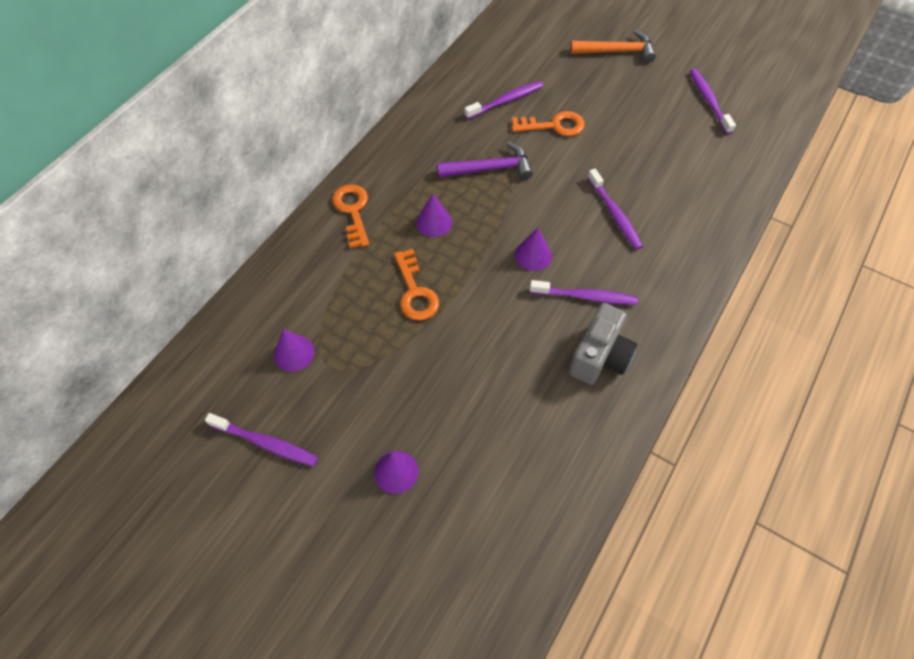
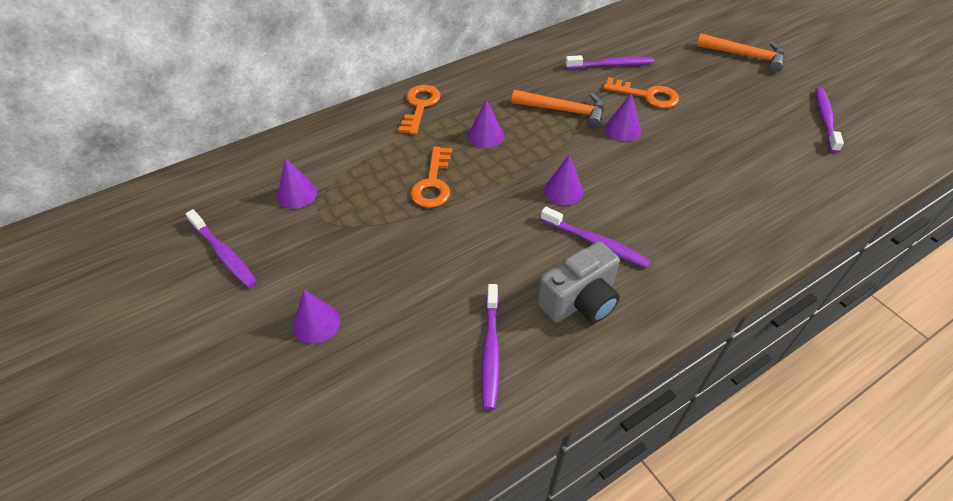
camera: 25 degrees right, 10 degrees down
purple hammer [437,142,533,180] -> orange hammer [511,90,604,129]
purple toothbrush [587,169,643,250] -> purple toothbrush moved to [481,284,500,410]
none -> purple cone [605,93,641,141]

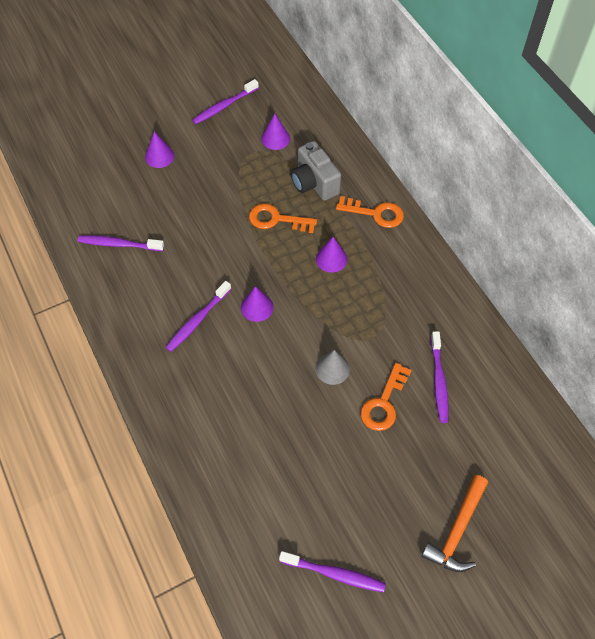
camera: 95 degrees right, 10 degrees up
orange hammer [511,90,604,129] -> none
grey camera [537,241,620,323] -> grey camera moved to [291,141,341,201]
purple cone [605,93,641,141] -> grey cone [316,350,350,385]

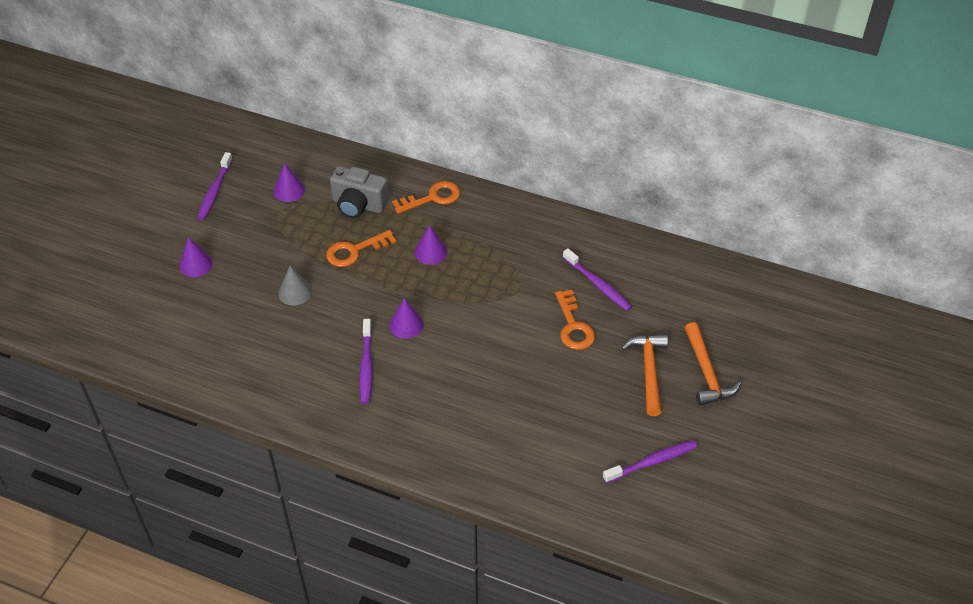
camera: 40 degrees left, 10 degrees down
purple toothbrush [77,235,164,251] -> none
grey cone [316,350,350,385] -> grey cone moved to [278,266,312,306]
none -> orange hammer [621,334,668,416]

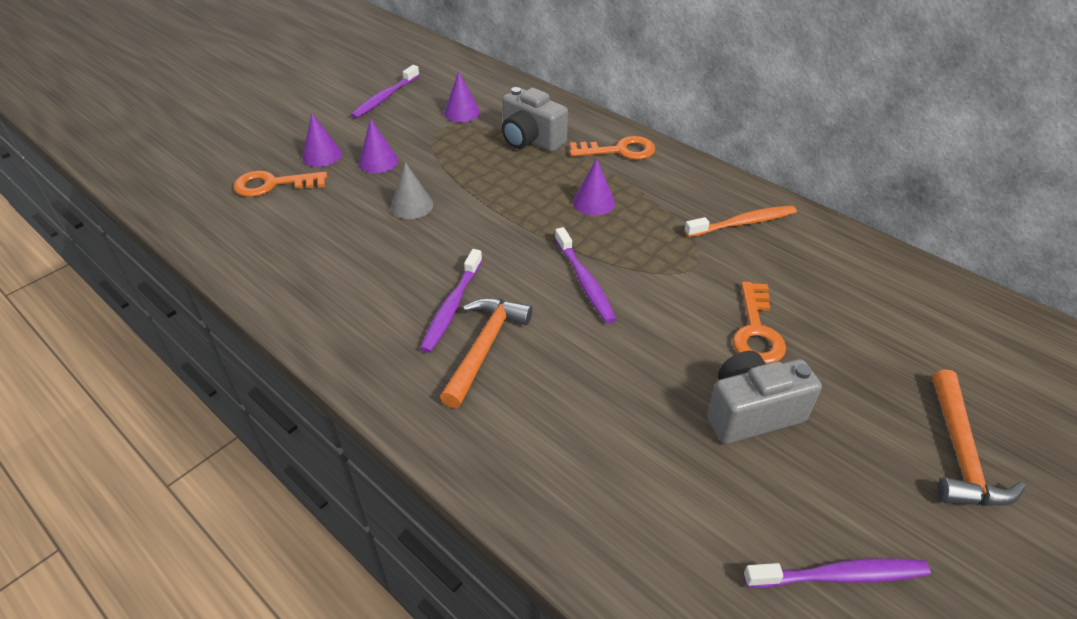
camera: 20 degrees right, 5 degrees down
orange key [326,230,397,267] -> orange key moved to [233,171,327,197]
purple cone [389,298,424,339] -> purple cone moved to [359,119,399,173]
purple toothbrush [563,248,632,311] -> purple toothbrush moved to [555,227,616,323]
orange hammer [621,334,668,416] -> orange hammer moved to [440,298,533,408]
none -> orange toothbrush [684,206,797,237]
none -> grey camera [707,351,822,444]

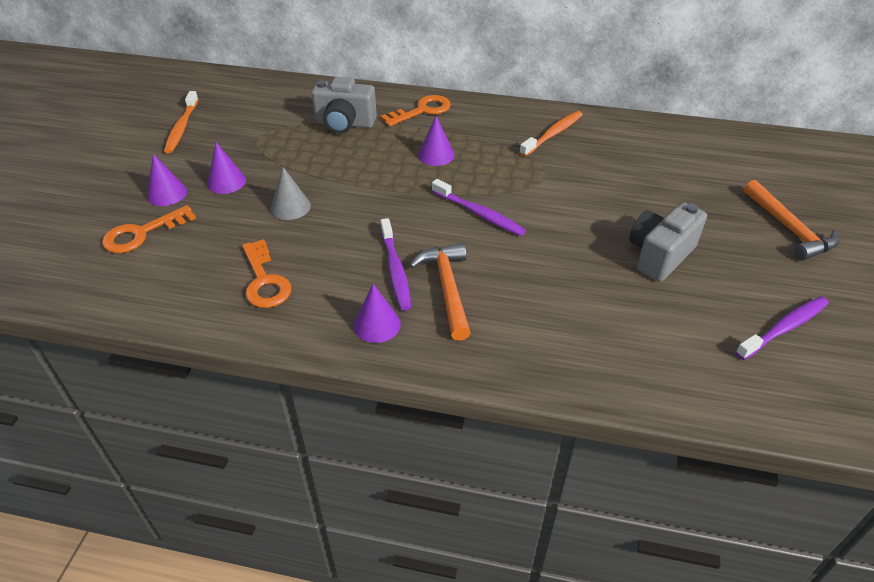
camera: 30 degrees left, 0 degrees up
purple toothbrush [351,65,420,119] -> orange toothbrush [164,91,199,153]
purple cone [444,71,480,122] -> purple cone moved to [353,284,401,343]
orange key [733,282,786,364] -> orange key moved to [242,239,291,308]

